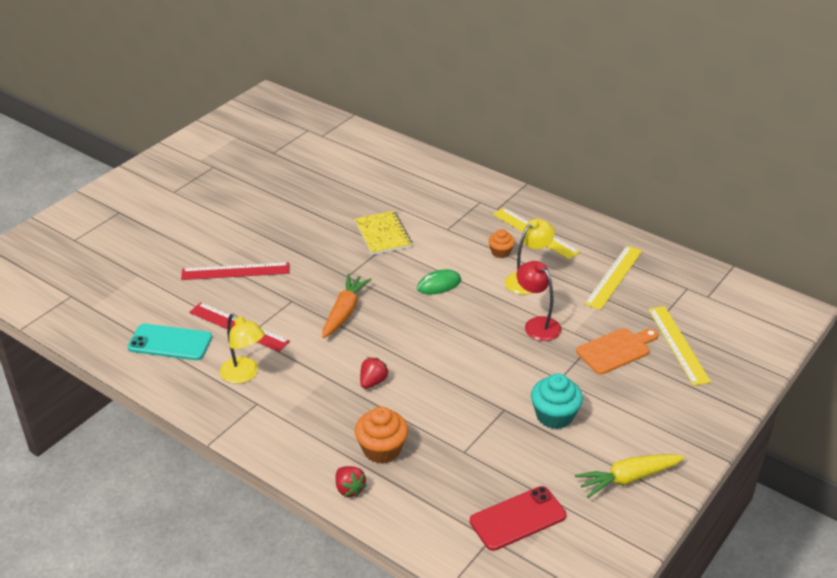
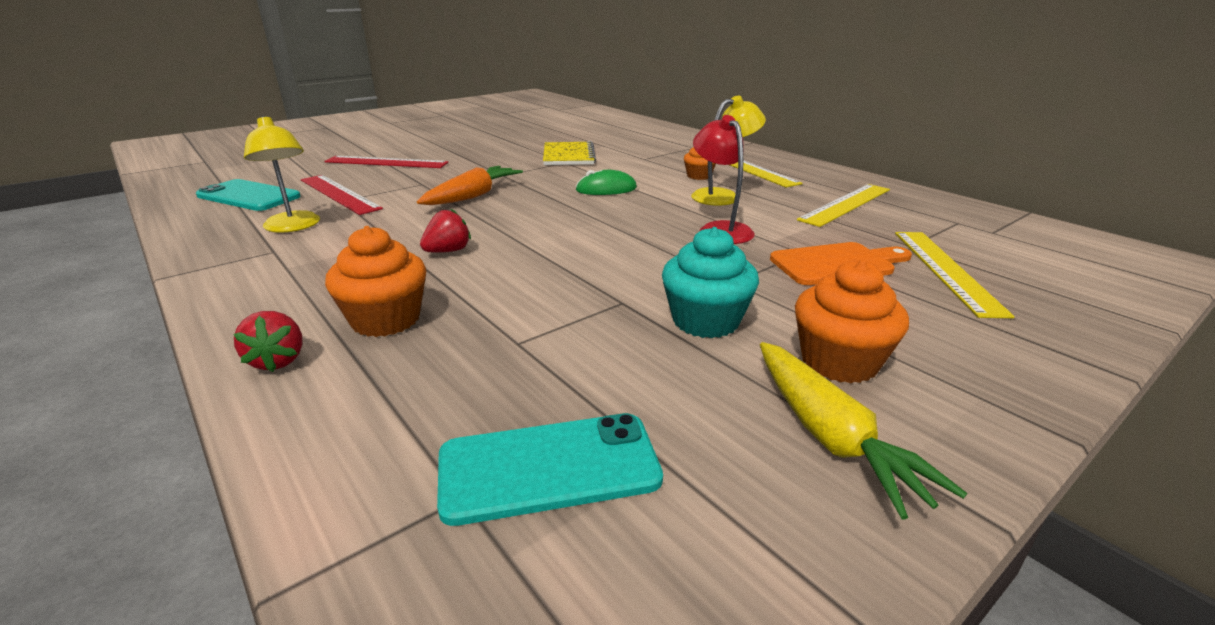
camera: 15 degrees right, 10 degrees down
red phone [470,486,567,551] -> turquoise phone [437,413,663,526]
yellow carrot [575,454,685,498] -> yellow carrot turned 105 degrees counterclockwise [760,342,967,520]
none -> orange cupcake [795,260,909,383]

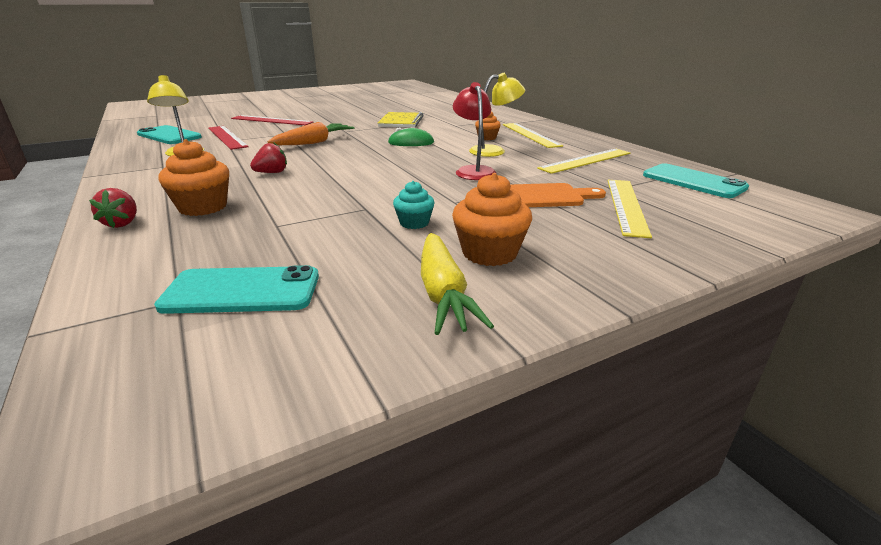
camera: 10 degrees right, 0 degrees up
turquoise cupcake [662,227,759,338] -> turquoise cupcake [393,181,434,229], size x0.60
none -> turquoise phone [643,163,749,198]

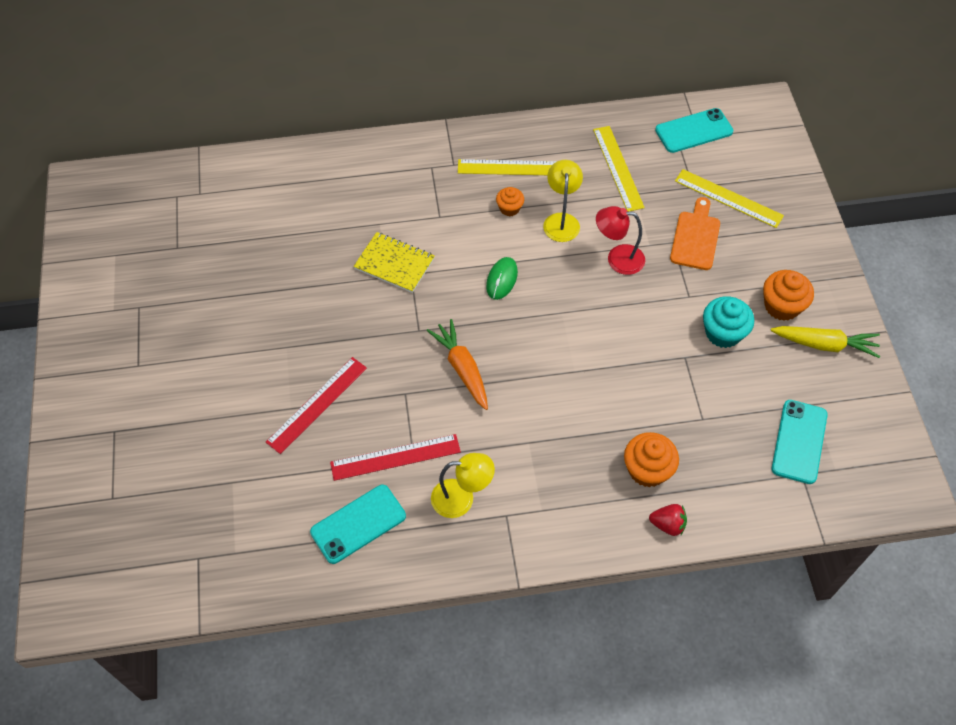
camera: 70 degrees left, 30 degrees up
red strawberry [250,142,287,173] -> none
turquoise cupcake [393,181,434,229] -> turquoise cupcake [703,296,754,348], size x1.66

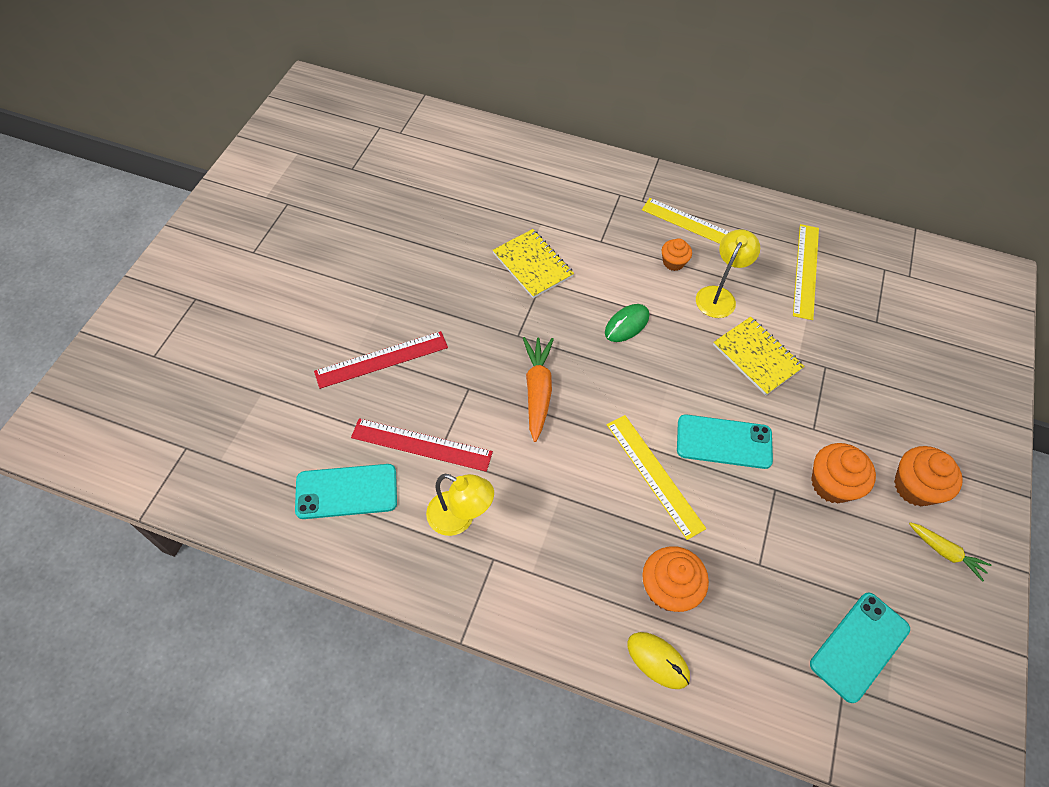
camera: 25 degrees right, 0 degrees up
red lamp [596,206,645,275] -> yellow notebook [713,317,805,395]
red strawberry [649,504,687,536] -> yellow mouse [627,632,690,689]
turquoise phone [655,108,733,153] -> turquoise phone moved to [677,414,773,469]
orange cutting board [670,197,720,270] -> none
yellow ruler [675,169,784,228] -> yellow ruler moved to [607,415,706,540]
turquoise cupcake [703,296,754,348] -> orange cupcake [811,443,876,504]
yellow carrot [770,326,880,358] -> yellow carrot [909,522,991,582], size x0.63

